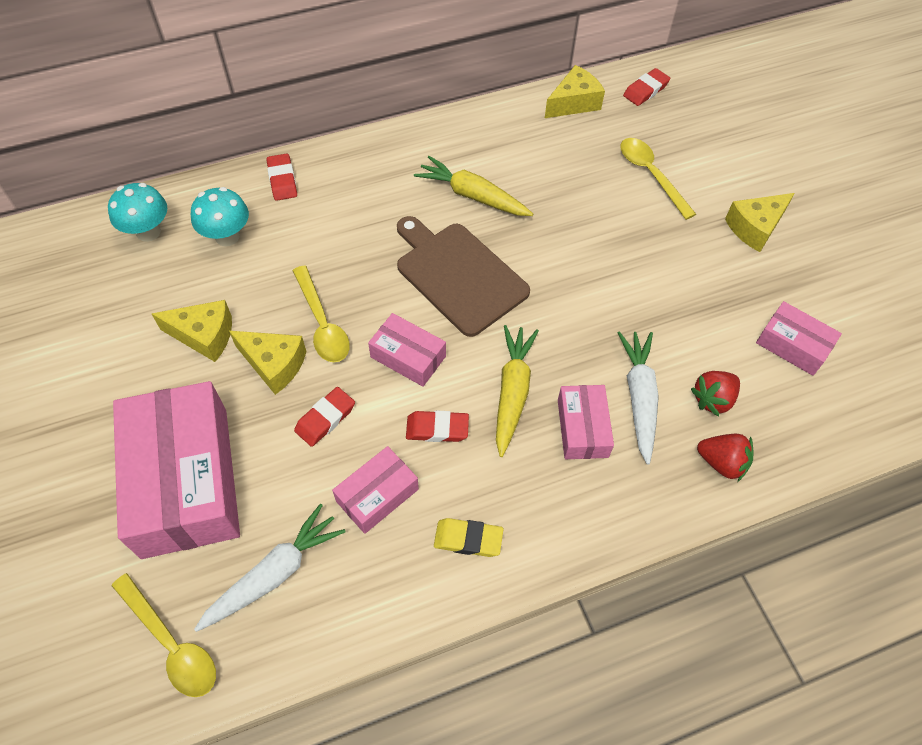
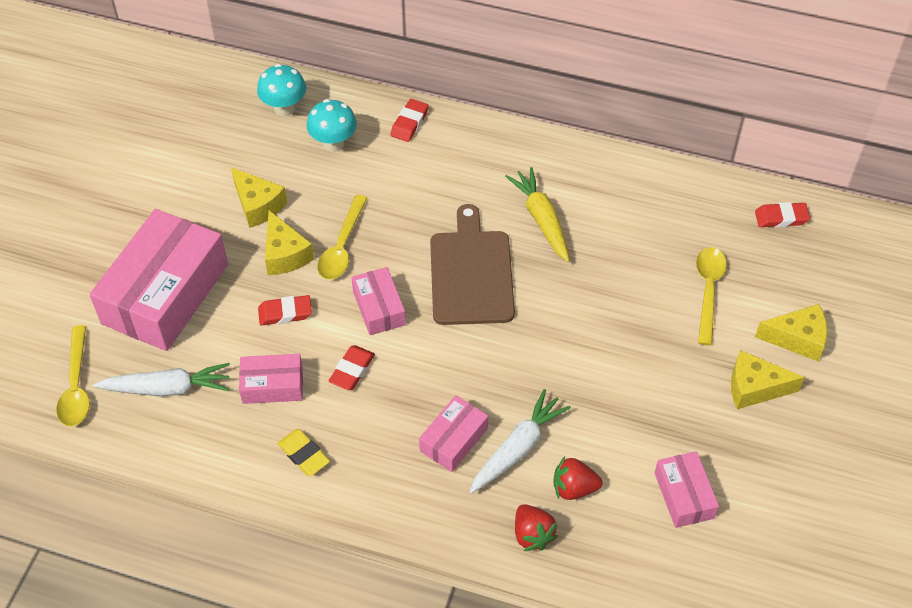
camera: 40 degrees right, 5 degrees down
red eraser [406,411,469,442] -> red eraser turned 75 degrees clockwise [328,345,375,390]
yellow carrot [496,325,539,457] -> none
yellow cheese [545,65,605,118] -> yellow cheese moved to [755,304,827,361]

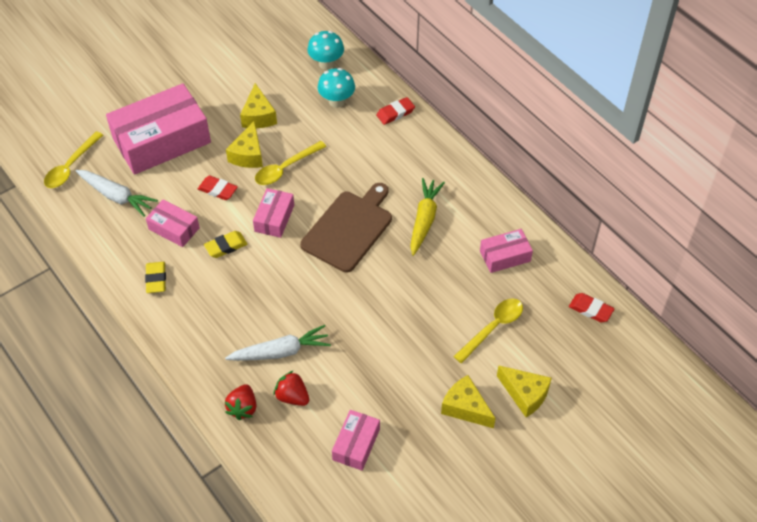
camera: 35 degrees right, 0 degrees up
red eraser [328,345,375,390] -> yellow eraser [204,231,247,258]
pink box [419,395,488,472] -> pink box moved to [480,229,533,273]

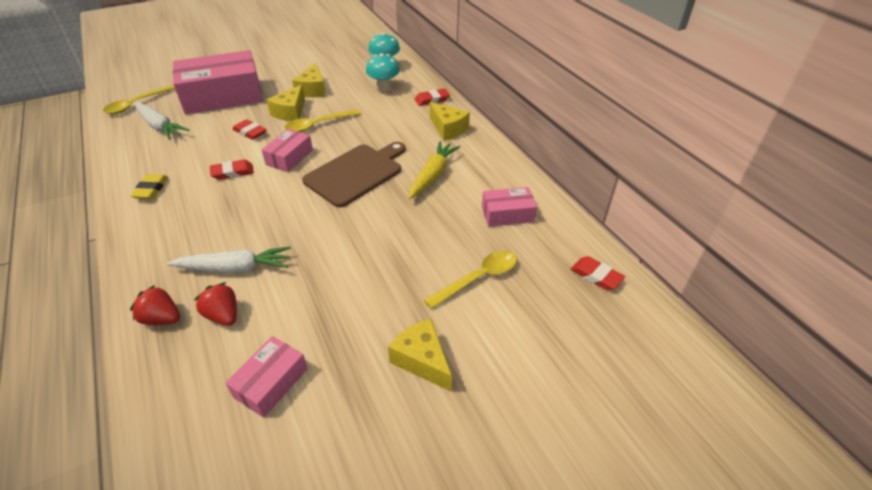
camera: 10 degrees right, 10 degrees down
pink box [146,199,200,247] -> none
yellow eraser [204,231,247,258] -> red eraser [210,159,254,180]
red strawberry [225,384,256,420] -> red strawberry turned 90 degrees clockwise [130,285,180,325]
yellow cheese [497,365,552,417] -> yellow cheese moved to [430,102,470,140]

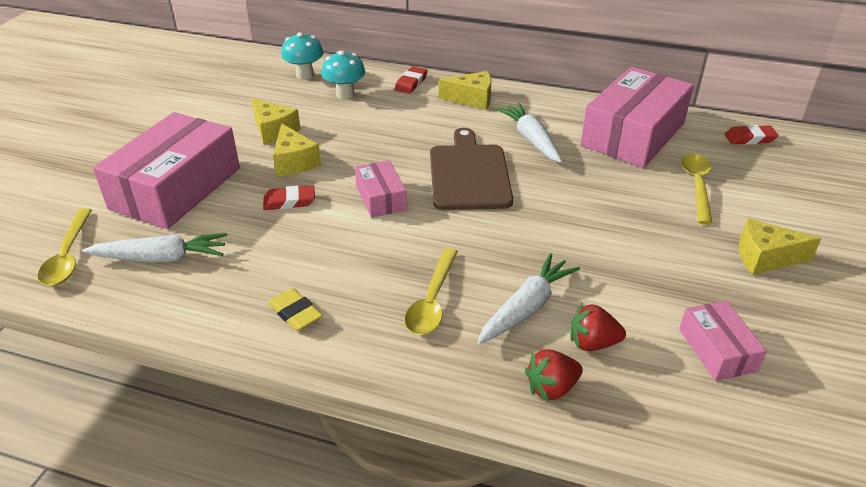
camera: 45 degrees left, 5 degrees down
red eraser [210,159,254,180] -> none
yellow spoon [285,109,361,132] -> yellow spoon moved to [404,248,458,335]
yellow carrot [409,141,460,199] -> white carrot [496,103,562,163]
pink box [482,187,537,227] -> pink box [580,67,694,168], size x2.06

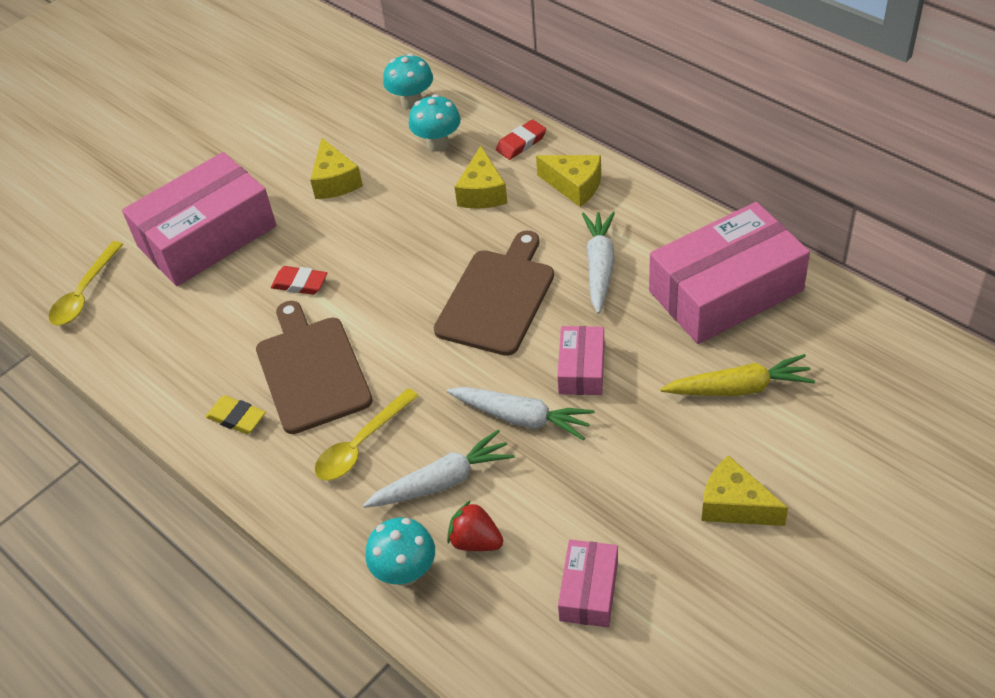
camera: 30 degrees right, 10 degrees up
white carrot [82,233,227,262] -> white carrot moved to [447,387,595,441]
yellow eraser [268,288,323,331] -> yellow eraser turned 45 degrees counterclockwise [206,395,266,434]
yellow cheese [273,123,321,176] -> yellow cheese moved to [455,146,507,209]
pink box [355,160,407,218] -> pink box moved to [557,326,604,395]
red strawberry [525,349,583,402] -> turquoise mushroom [365,517,435,586]
yellow spoon [681,154,713,225] -> yellow carrot [660,354,815,396]
red eraser [725,125,779,145] -> none
none -> brown cutting board [256,301,373,434]

